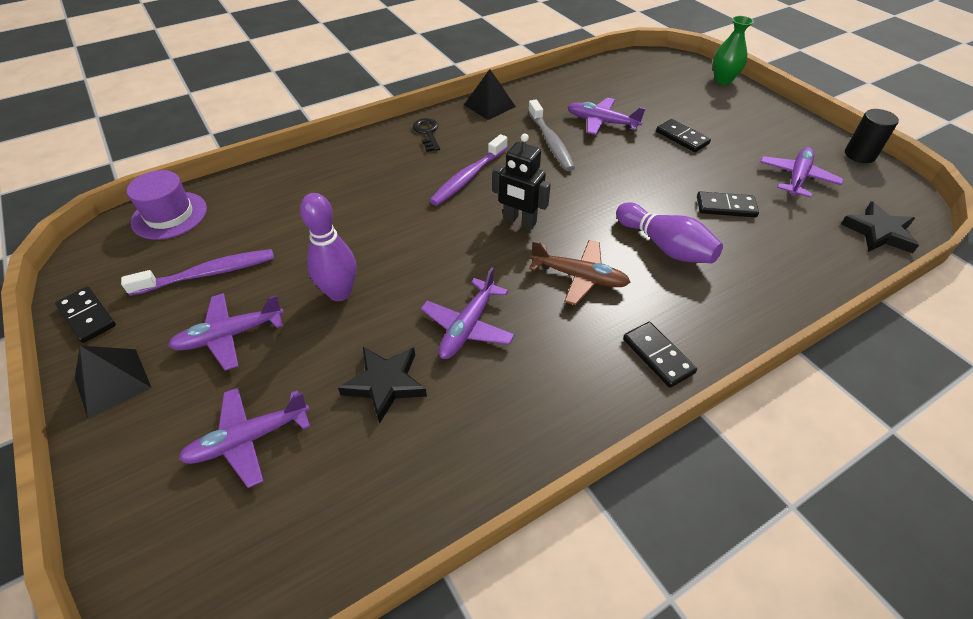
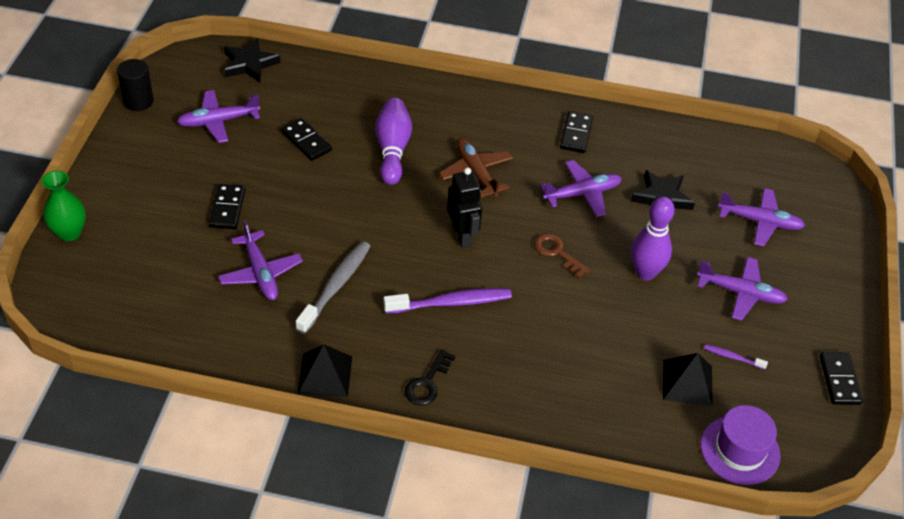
camera: 140 degrees left, 0 degrees up
black pyramid [75,346,152,419] -> black pyramid moved to [663,353,713,406]
purple toothbrush [121,249,274,296] -> purple toothbrush [704,344,768,370], size x0.48
black domino [623,322,697,388] -> black domino moved to [560,111,593,153]
none -> brown key [534,233,590,278]

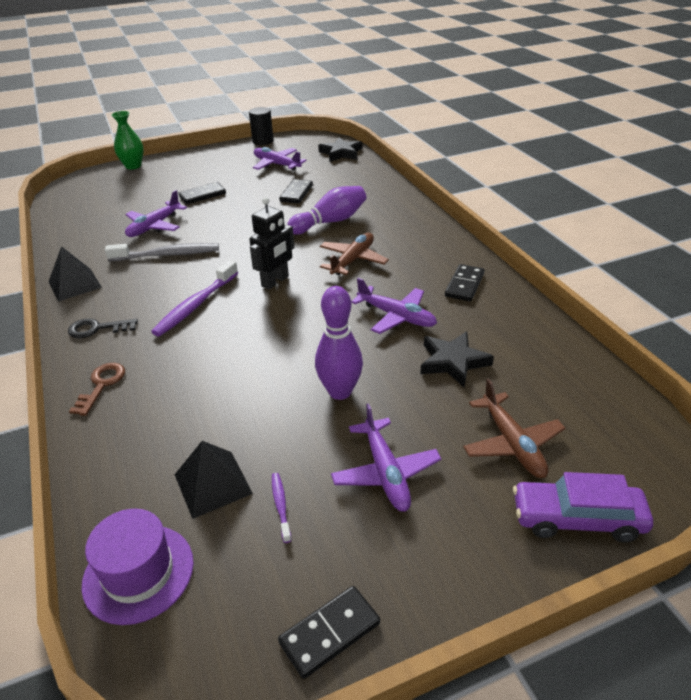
camera: 60 degrees right, 10 degrees down
purple toothbrush [383,288,512,314] -> purple toothbrush turned 75 degrees clockwise [151,260,238,336]
brown key [534,233,590,278] -> brown key moved to [69,363,125,416]
black domino [560,111,593,153] -> black domino turned 45 degrees counterclockwise [445,264,485,301]
purple plane [718,188,805,247] -> brown plane [463,379,565,478]
none -> purple car [513,472,653,543]

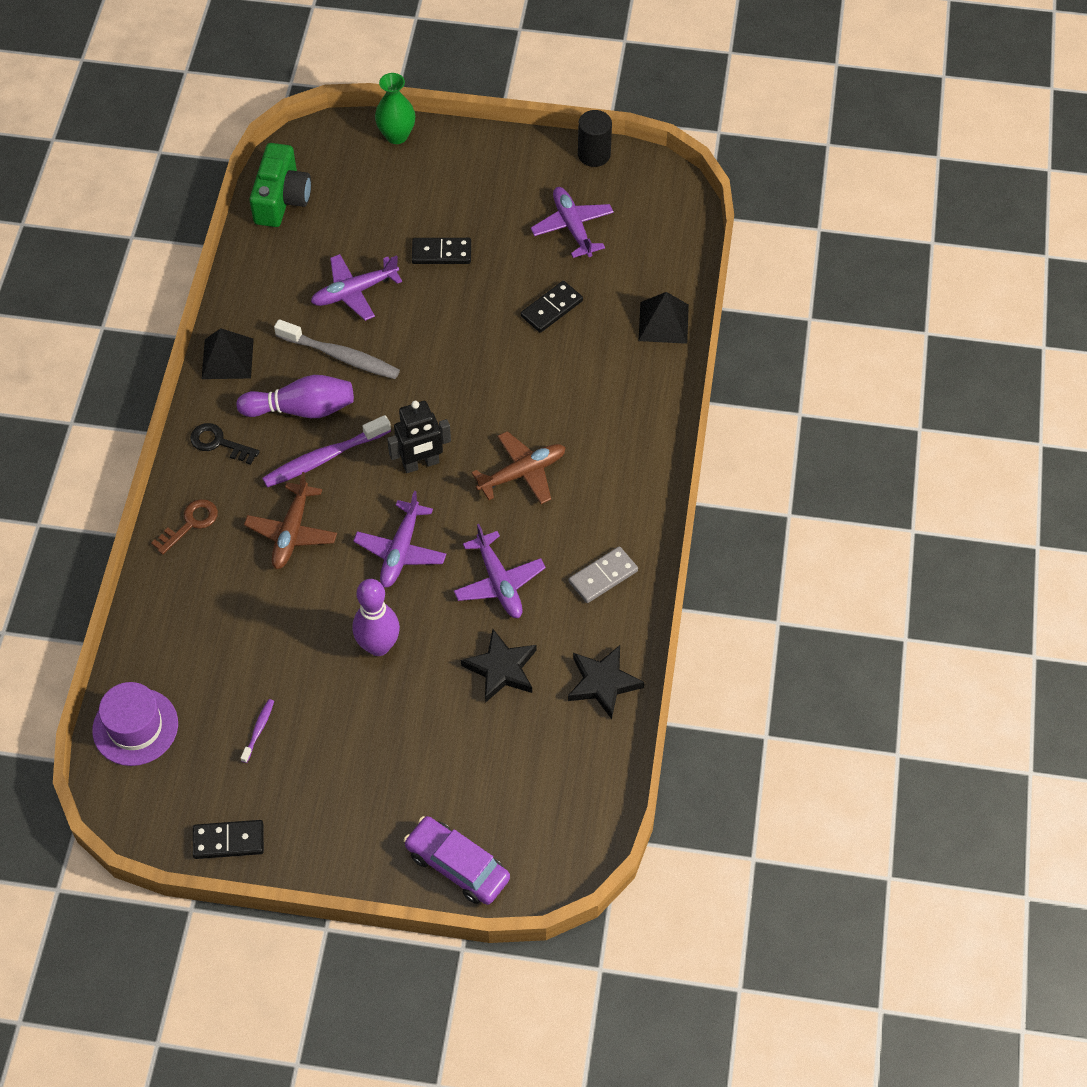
camera: 30 degrees right, 20 degrees up
black pyramid [175,441,253,519] -> black pyramid moved to [639,292,689,344]
purple bowling pin [287,186,366,235] -> purple bowling pin moved to [236,375,354,418]
black star [318,137,362,162] -> black star moved to [568,645,644,719]
purple plane [331,403,441,512] -> purple plane moved to [353,491,446,588]
black domino [445,264,485,301] -> grey domino [569,546,638,603]
brown plane [463,379,565,478] -> brown plane moved to [244,472,337,569]
none -> green camera [249,143,311,227]

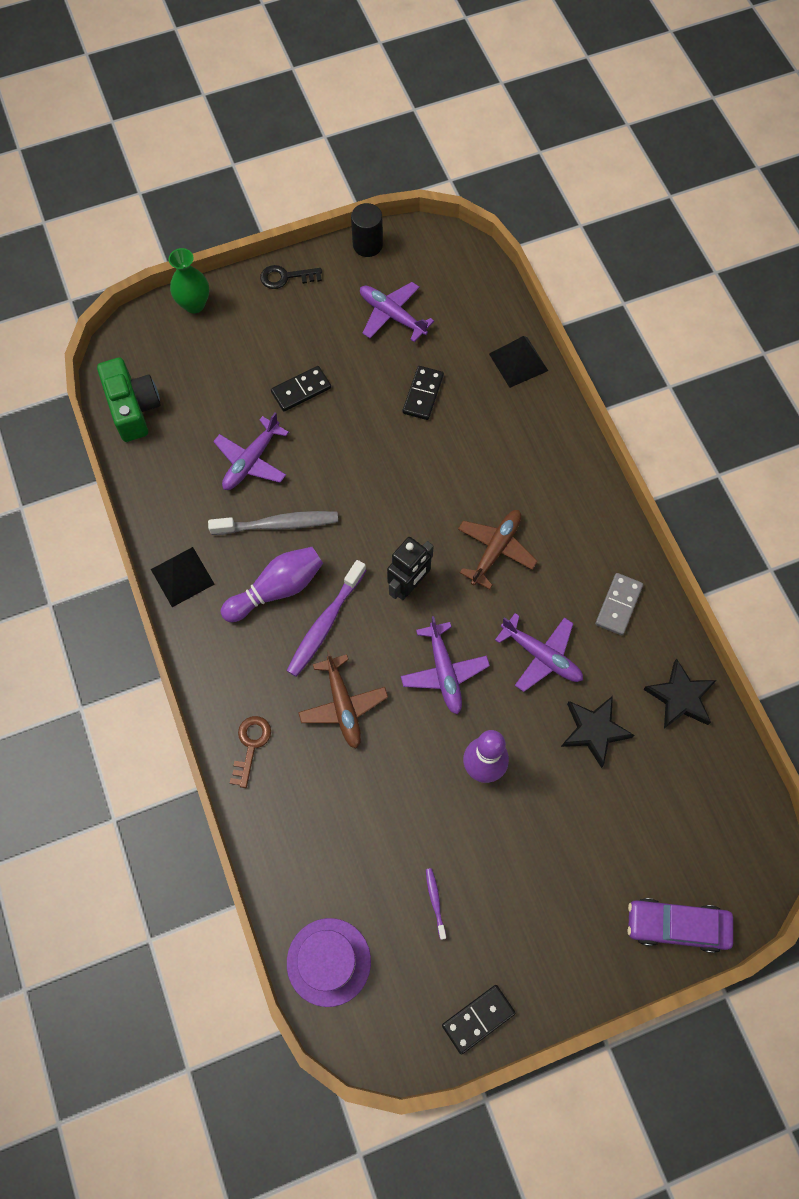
camera: 30 degrees left, 10 degrees up
black key [190,423,260,465] -> black key moved to [260,265,322,289]

